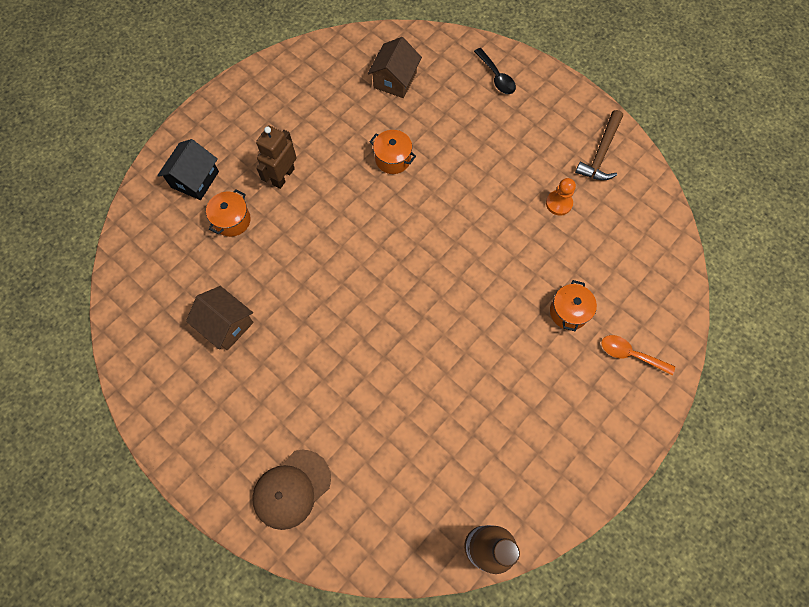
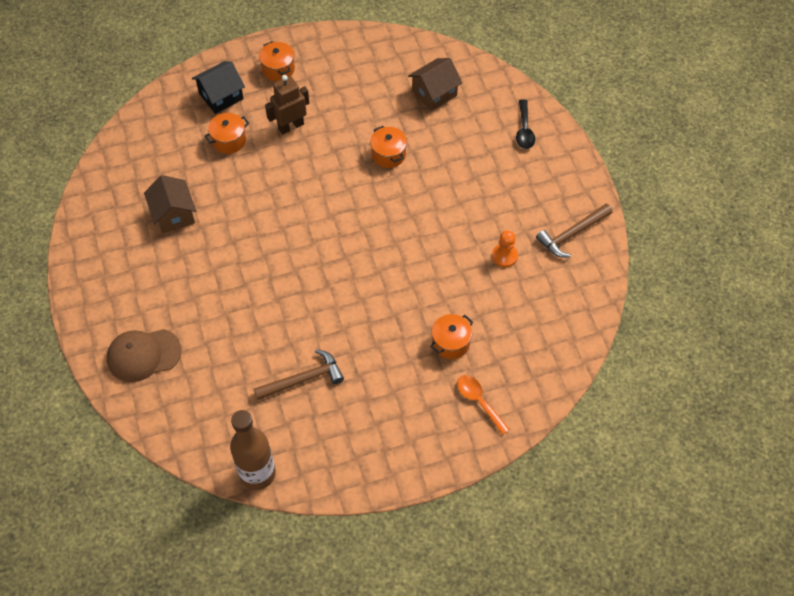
camera: 30 degrees right, 10 degrees down
none -> brown hammer [253,349,344,400]
none -> orange pot [259,41,295,81]

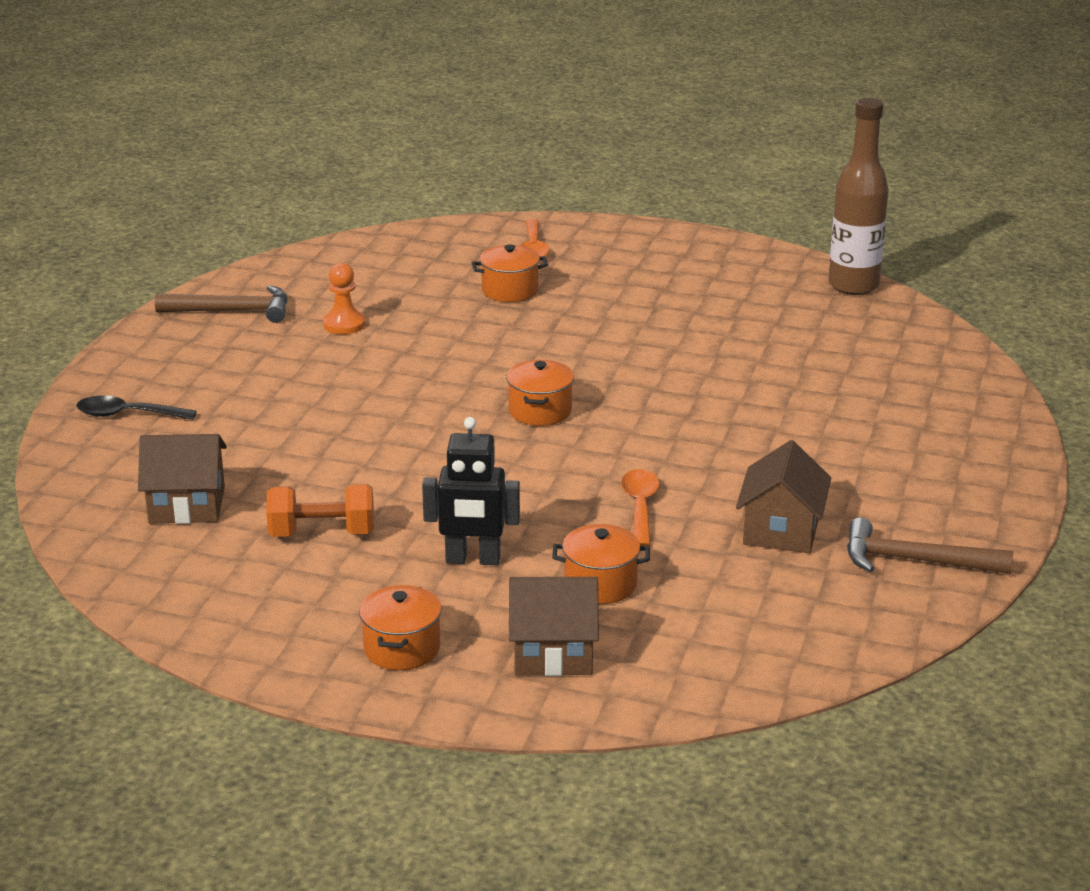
camera: 145 degrees left, 30 degrees down
brown cap [107,329,181,382] -> none
black house [192,61,245,114] -> brown house [509,577,599,676]
brown hammer [253,349,344,400] -> brown hammer moved to [847,518,1013,574]
brown robot [265,75,309,135] -> black robot [422,417,520,565]
orange pot [370,126,407,168] -> orange pot moved to [506,360,574,426]
black spoon [516,99,535,149] -> black spoon turned 120 degrees counterclockwise [77,396,197,420]
none -> orange dumbbell [266,484,374,537]
none -> orange spoon [621,469,660,546]

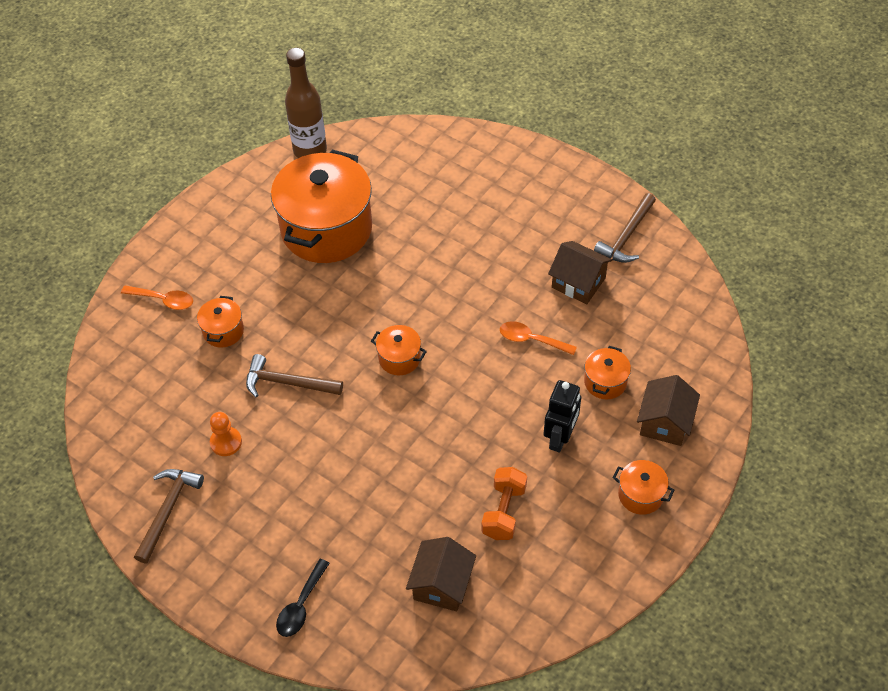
camera: 70 degrees left, 25 degrees up
none -> brown hammer [246,354,343,397]
none -> orange pot [271,150,372,263]

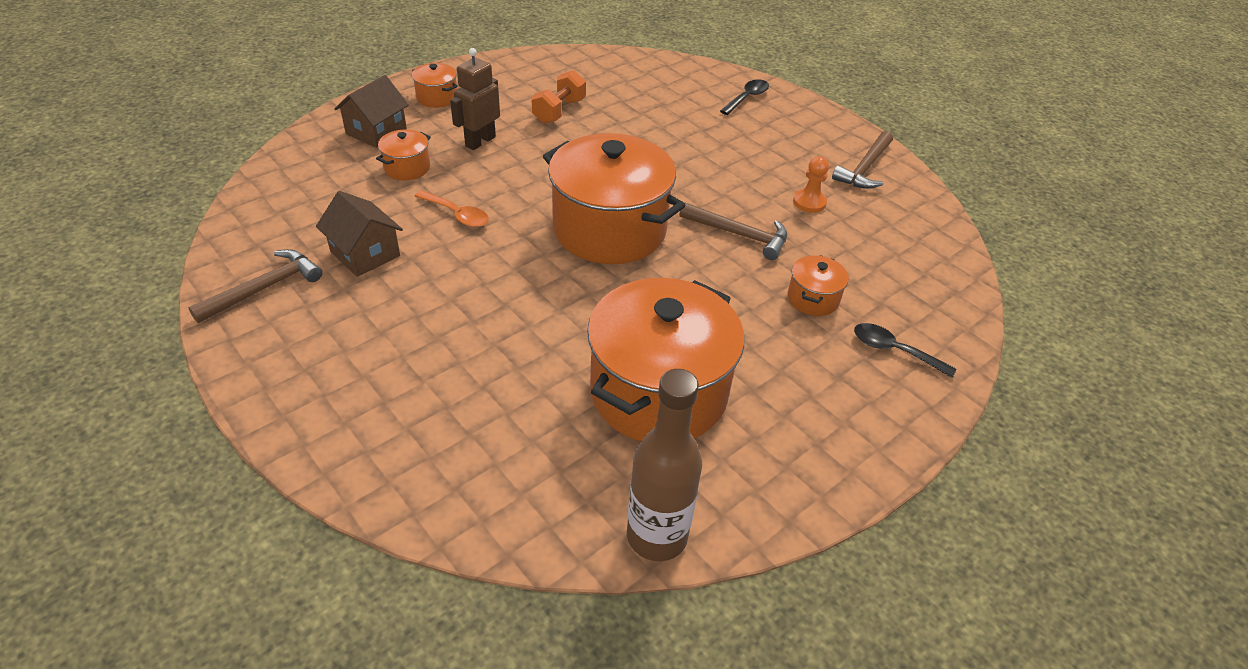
camera: 170 degrees left, 10 degrees down
orange spoon [121,285,193,310] -> black spoon [854,323,956,378]
orange pot [371,325,427,375] -> orange pot [543,133,686,264], size x2.34
brown house [406,537,476,611] -> none
black robot [543,380,581,452] -> brown robot [450,48,500,150]

